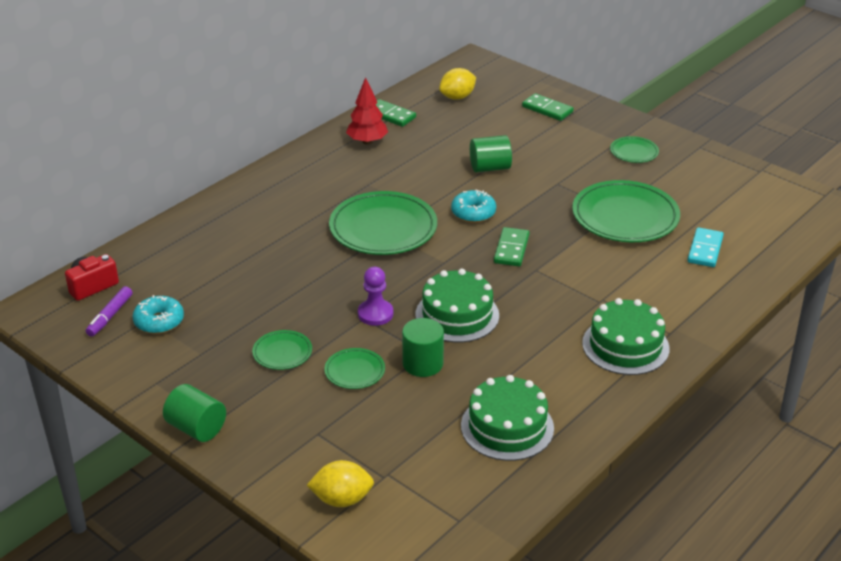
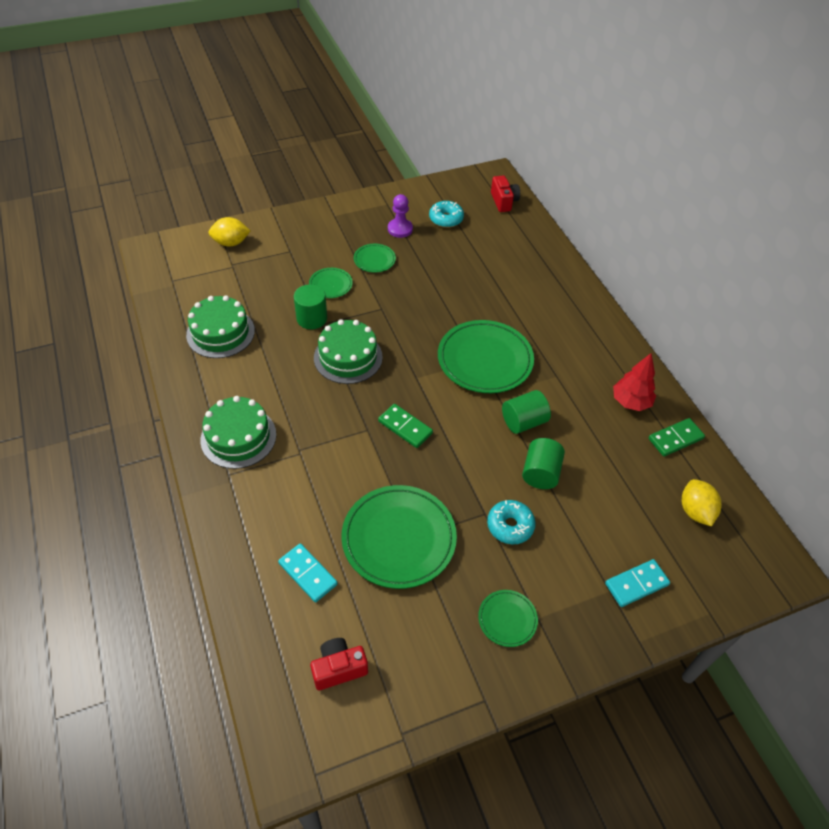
camera: 115 degrees right, 15 degrees up
purple marker [86,286,132,337] -> none
green cylinder [163,384,226,442] -> green cylinder moved to [502,390,551,434]
yellow lemon [307,460,374,507] -> yellow lemon turned 60 degrees clockwise [208,217,250,247]
purple pawn [358,267,393,326] -> purple pawn moved to [388,194,413,238]
turquoise donut [451,189,496,223] -> turquoise donut moved to [487,500,536,544]
green domino [522,93,574,121] -> turquoise domino [605,559,670,607]
none -> red camera [310,638,368,690]

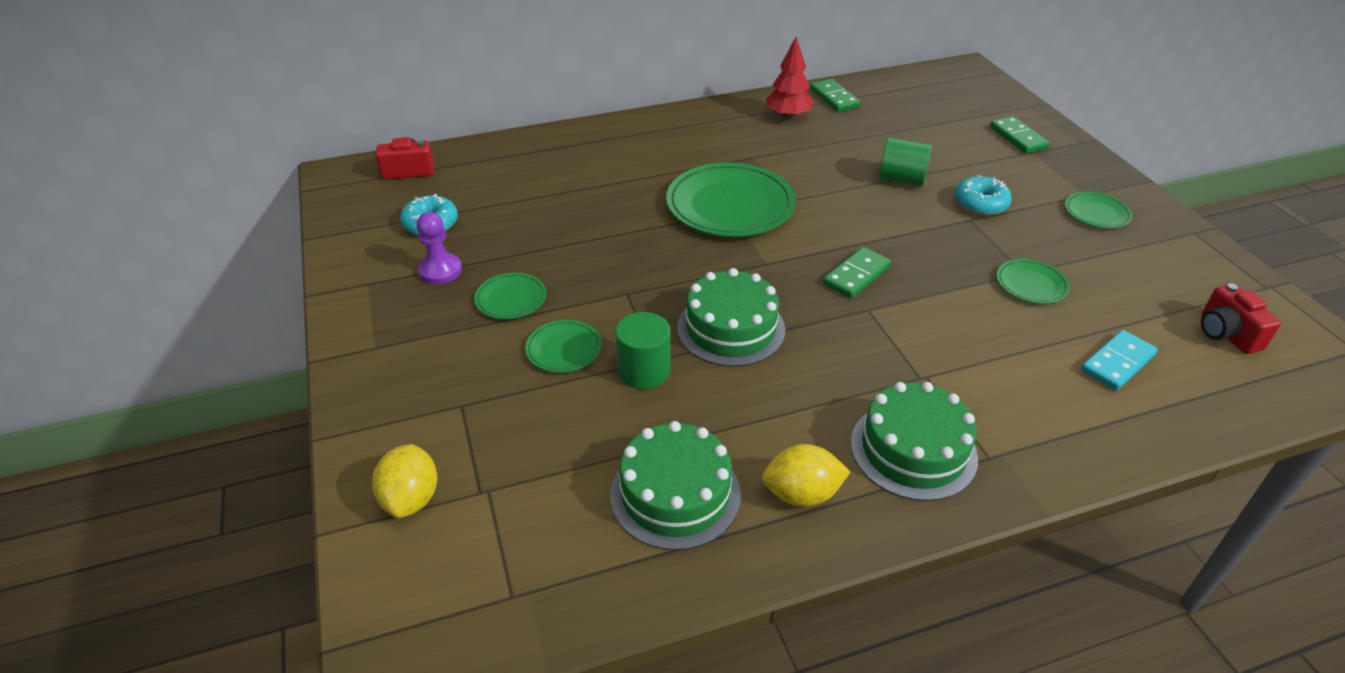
camera: 85 degrees left, 10 degrees down
green plate [341,485,457,589] -> green plate [996,259,1070,304], size x0.49
green cylinder [502,390,551,434] -> none
turquoise domino [605,559,670,607] -> green domino [990,116,1050,154]
yellow lemon [682,479,722,526] -> yellow lemon moved to [762,444,850,507]

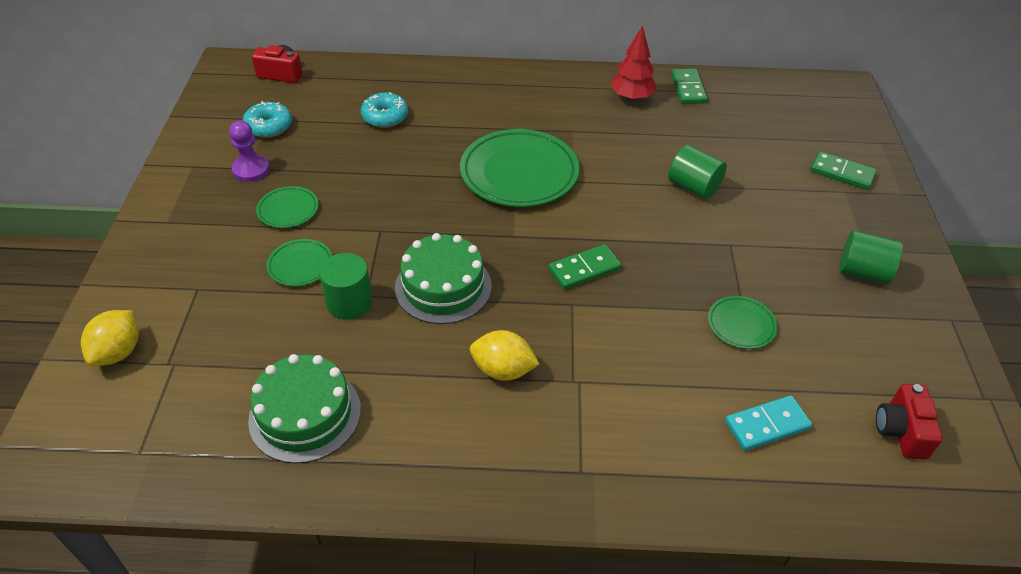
camera: 20 degrees right, 5 degrees up
yellow lemon [762,444,850,507] -> yellow lemon moved to [470,330,539,381]
green cake [851,382,978,501] -> none
turquoise donut [955,175,1012,216] -> turquoise donut moved to [361,92,408,128]
green domino [990,116,1050,154] -> green domino turned 60 degrees counterclockwise [810,151,877,190]
green plate [1065,192,1133,229] -> green cylinder [839,230,903,284]

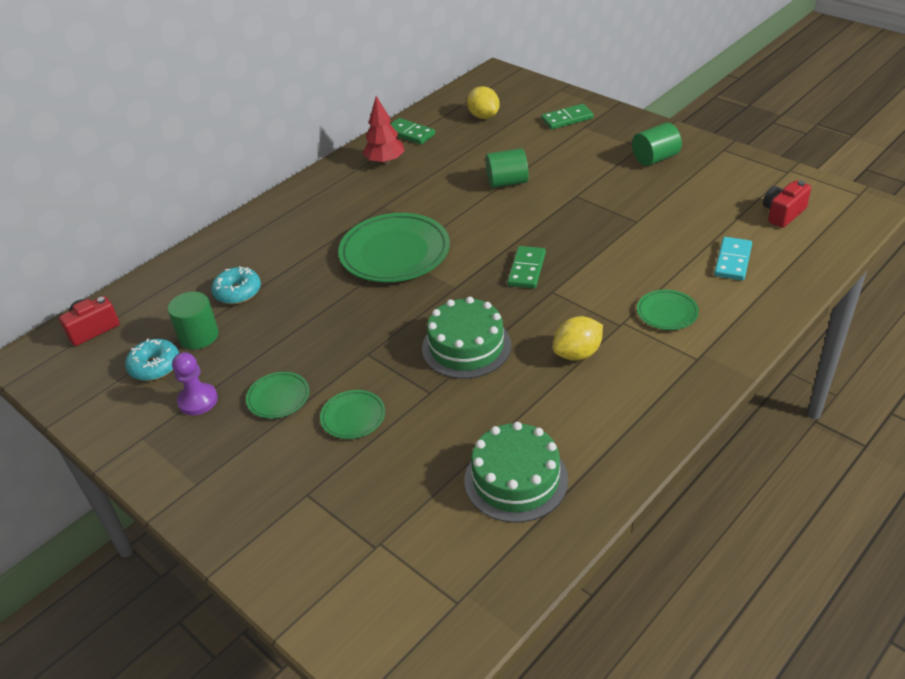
camera: 45 degrees left, 5 degrees down
yellow lemon [81,310,139,366] -> yellow lemon moved to [467,86,500,119]
green cylinder [319,253,373,320] -> green cylinder moved to [168,291,219,349]
green plate [708,296,778,349] -> green plate moved to [637,289,699,330]
red camera [876,384,943,460] -> red camera turned 90 degrees clockwise [763,180,811,228]

